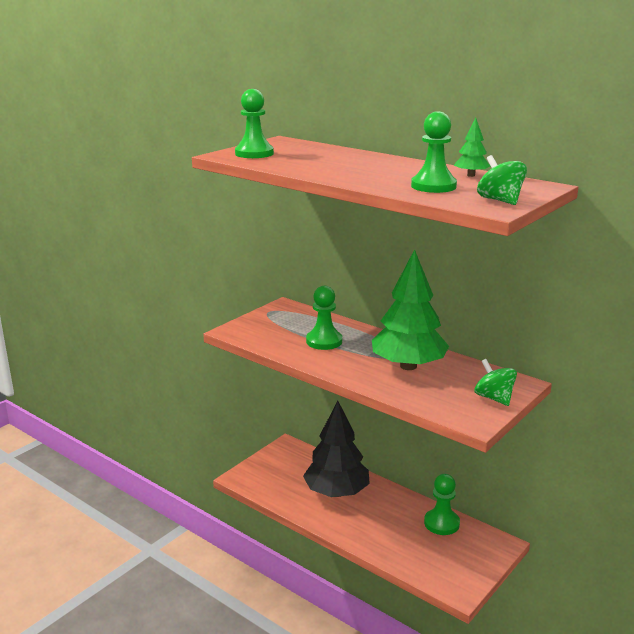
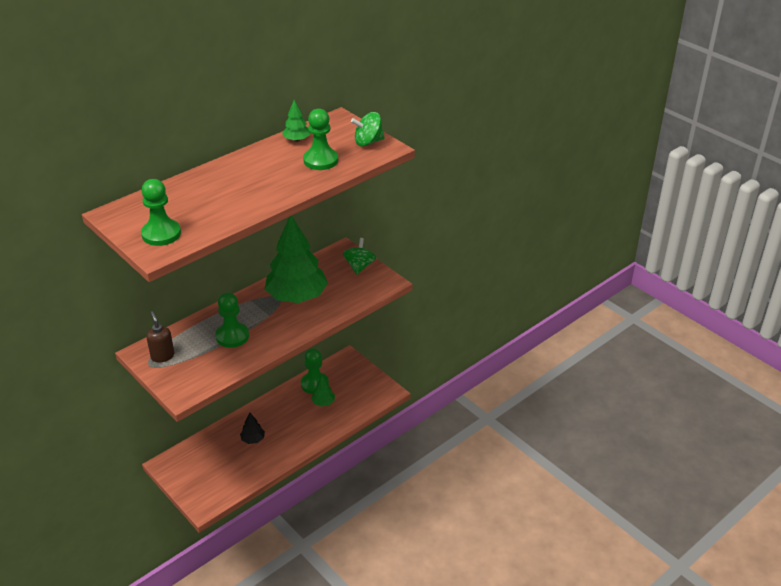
camera: 80 degrees left, 15 degrees up
black tree [303,401,370,497] -> black tree [240,412,265,444], size x0.42
green spinning top [475,359,517,406] -> green spinning top turned 120 degrees clockwise [343,238,376,275]
none -> brown soap dispenser [146,311,175,363]
none -> green tree [311,376,335,407]

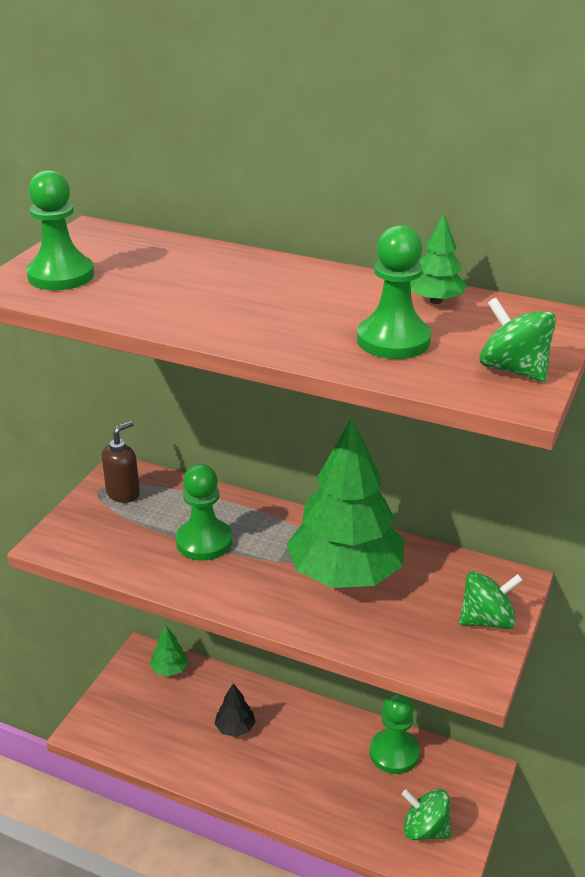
camera: 65 degrees right, 5 degrees down
green tree [311,376,335,407] -> green tree moved to [150,625,188,676]
none -> green spinning top [402,789,451,840]

